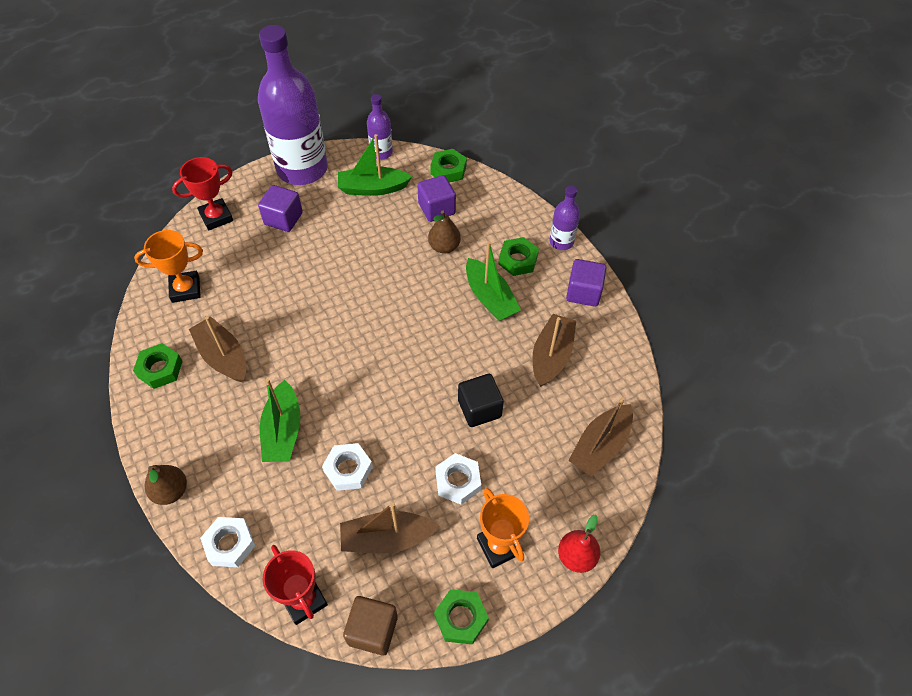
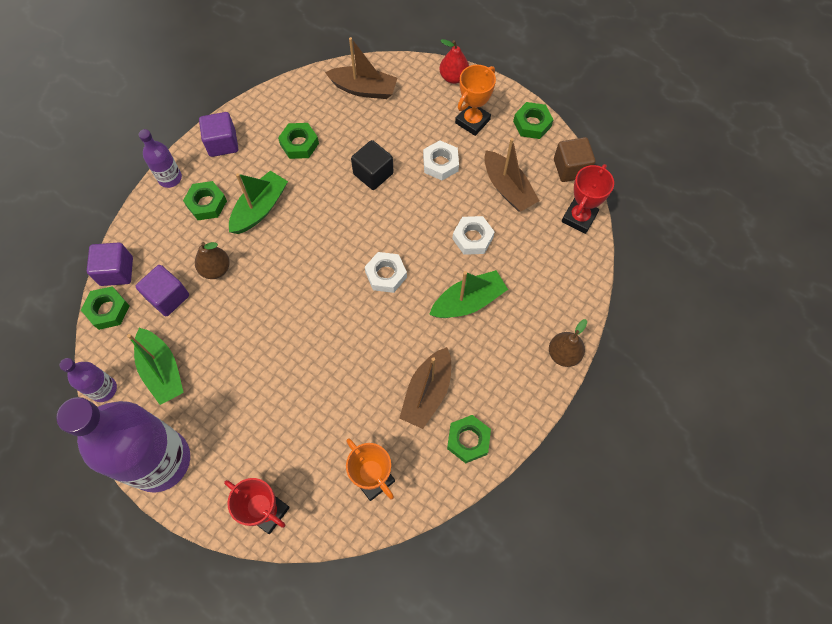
camera: 115 degrees left, 10 degrees up
white nut [200,517,255,567] -> white nut moved to [365,252,407,293]
purple cube [258,185,303,232] -> purple cube moved to [87,243,133,286]
brown boat [532,314,576,387] -> green nut [278,123,319,159]

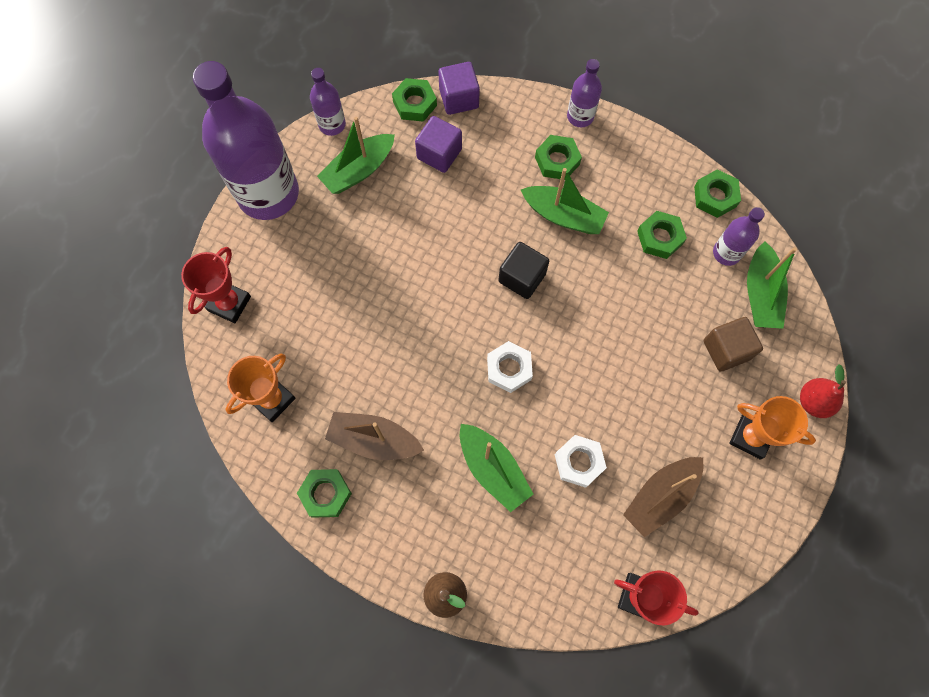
camera: 80 degrees right, 5 degrees up
brown pear [195,242,230,279] -> none
purple cube [199,112,238,157] -> none
brown boat [325,37,397,99] -> green boat [747,241,797,329]
black cube [351,140,394,190] -> black cube moved to [499,242,549,299]
white nut [423,140,459,180] -> none
green nut [513,102,554,139] -> green nut moved to [694,169,741,218]
brown cube [554,137,596,182] -> brown cube moved to [704,317,763,371]
none -> purple bottle [713,207,765,266]

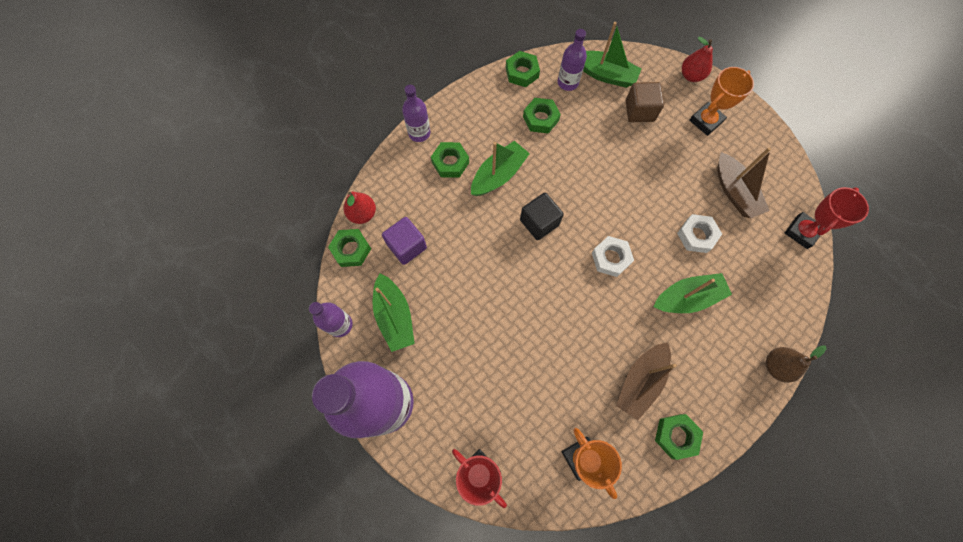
camera: 70 degrees left, 0 degrees up
purple cube [438,62,480,115] -> red pear [344,192,376,224]

